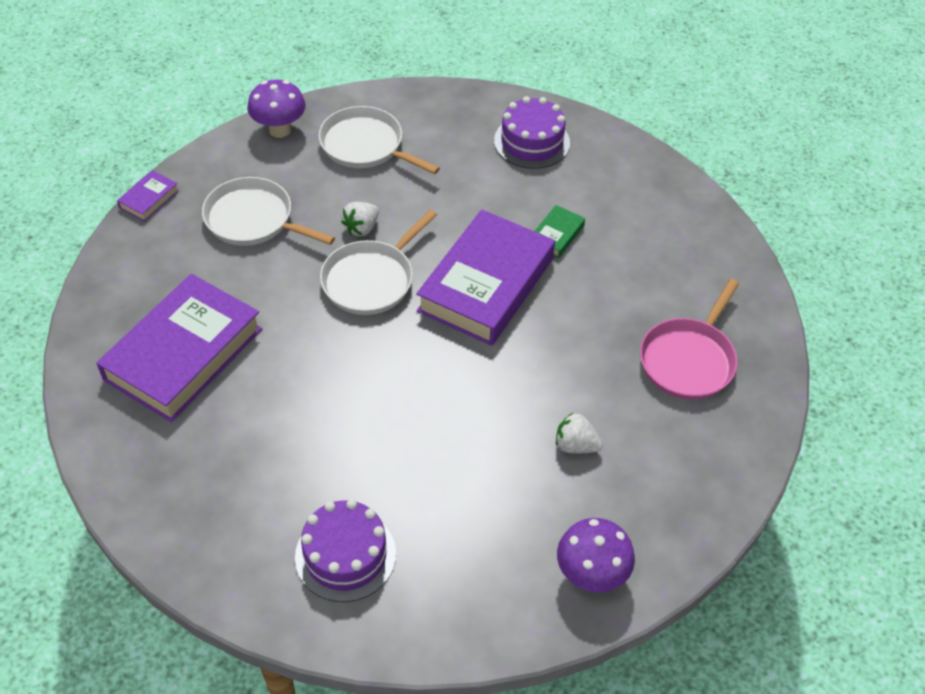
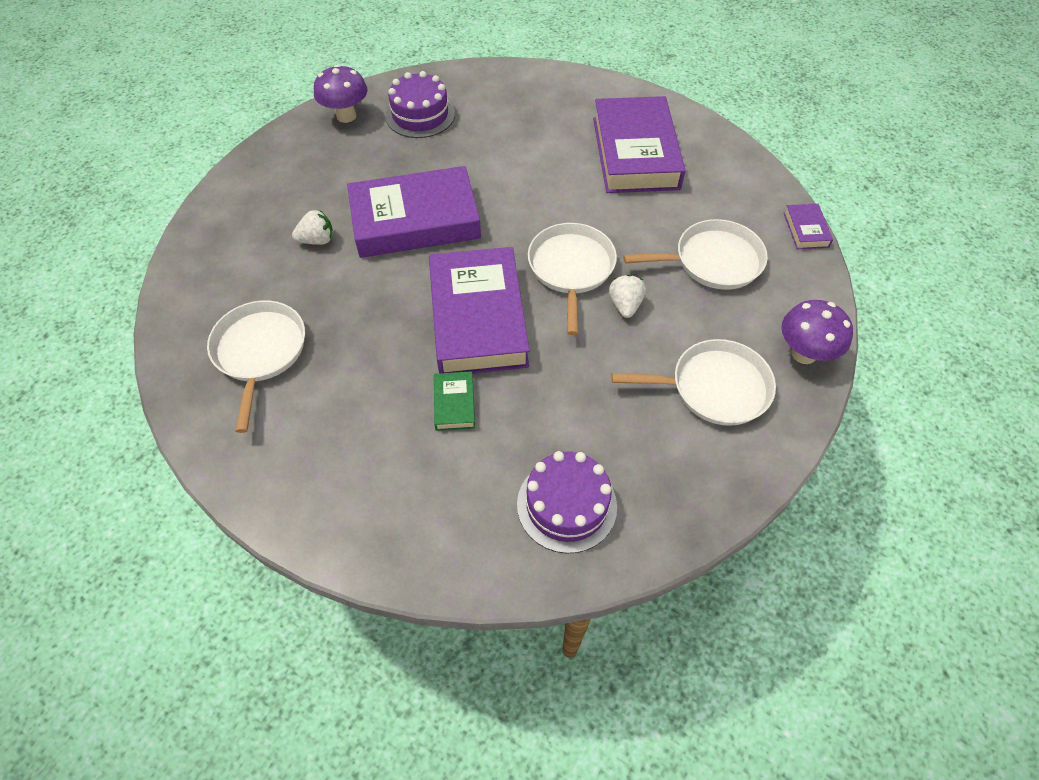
camera: 145 degrees right, 5 degrees up
purple mushroom [557,518,635,592] -> purple mushroom moved to [314,64,367,123]
pink pan [640,279,739,400] -> white pan [207,300,305,433]
none -> purple book [347,166,481,258]

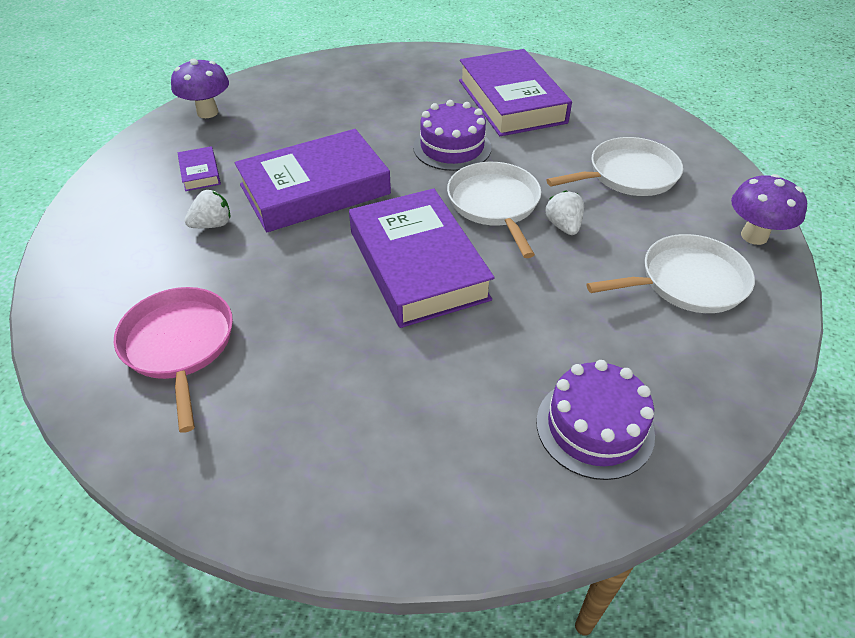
camera: 15 degrees left, 10 degrees down
white pan [207,300,305,433] -> pink pan [114,287,233,433]
purple cake [386,71,455,138] -> purple cake moved to [413,100,491,171]
green book [434,371,475,431] -> none
purple book [784,204,833,249] -> purple book moved to [178,146,221,191]

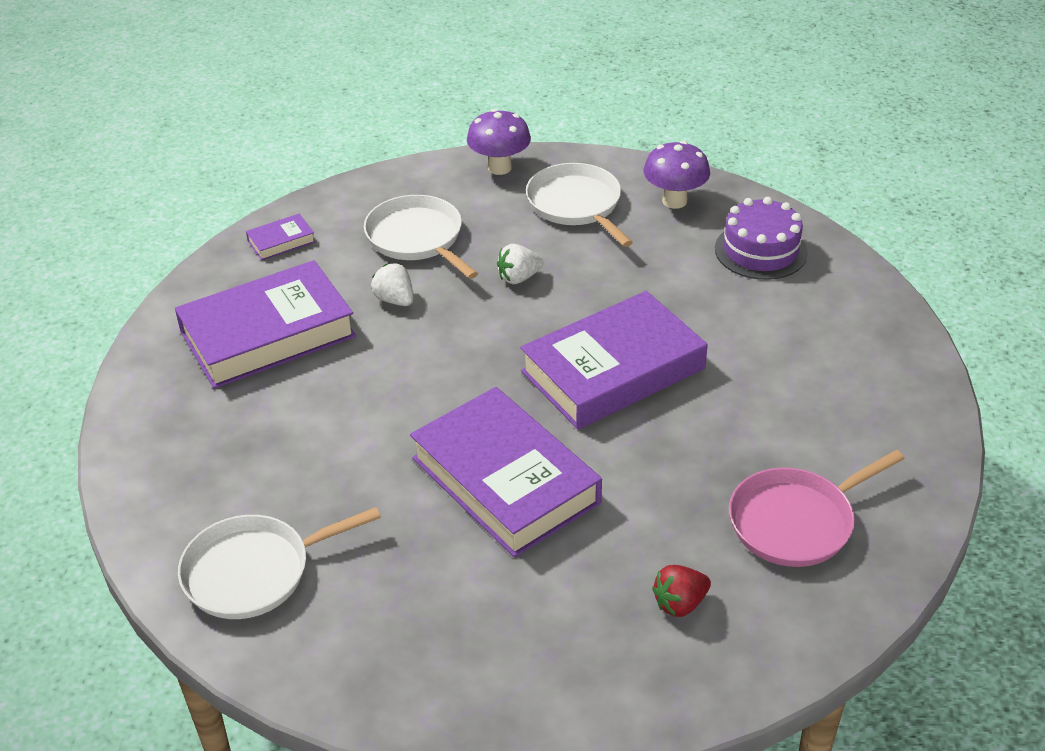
camera: 100 degrees left, 5 degrees down
purple mushroom [171,59,229,118] -> purple mushroom moved to [644,141,710,209]
purple book [178,146,221,191] -> purple book moved to [246,214,315,260]
white strawberry [185,190,230,228] -> white strawberry moved to [371,263,413,306]
purple cake [413,100,491,171] -> none
white pan [447,162,541,258] -> white pan moved to [178,507,381,619]
none -> red strawberry [652,565,711,617]

